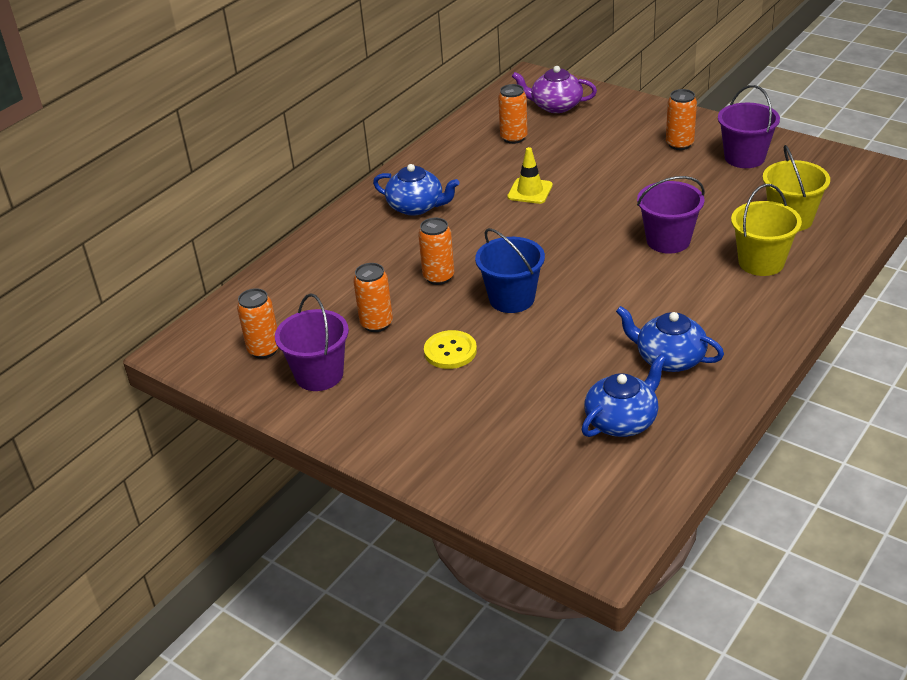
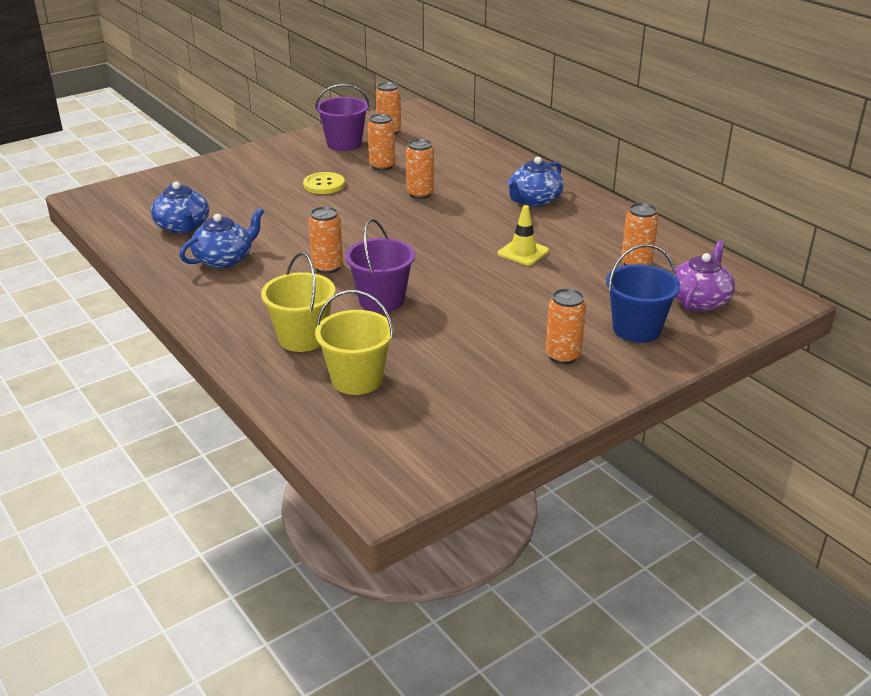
camera: 105 degrees right, 5 degrees down
blue bucket [475,228,545,313] -> blue bucket moved to [606,244,680,343]
purple bucket [718,85,780,168] -> none
none -> orange can [308,206,343,274]

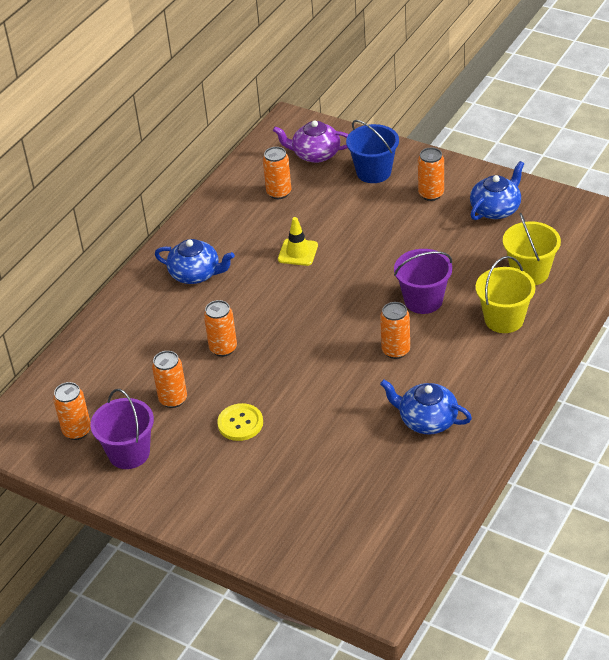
camera: 110 degrees left, 10 degrees up
blue teapot [151,182,209,234] -> blue teapot moved to [470,161,524,220]

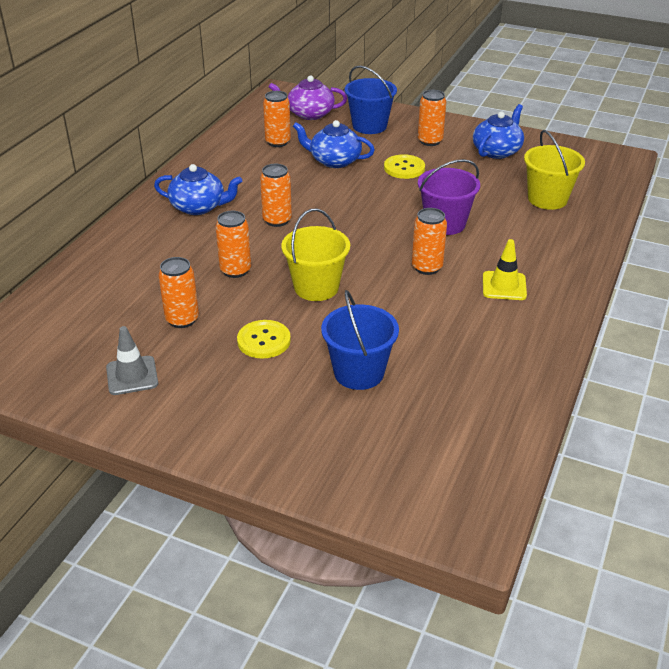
camera: 10 degrees left, 5 degrees down
orange can [53,382,91,440] -> orange can moved to [260,164,292,227]
purple bucket [90,389,154,469] -> grey traffic cone [106,326,158,395]
yellow traffic cone [278,217,318,266] -> yellow traffic cone moved to [483,239,527,300]
blue teapot [380,379,472,434] -> blue teapot moved to [293,120,375,168]
yellow bucket [476,256,536,333] -> yellow bucket moved to [281,209,350,301]
none -> blue bucket [321,290,399,390]
none -> yellow button [384,154,425,179]

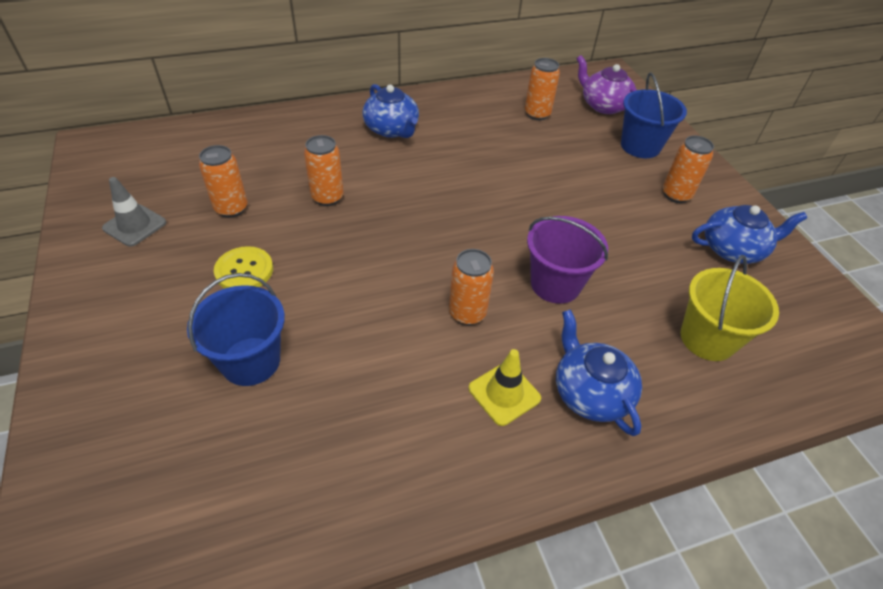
camera: 45 degrees right, 10 degrees up
orange can [260,164,292,227] -> none
yellow bucket [281,209,350,301] -> none
blue teapot [293,120,375,168] -> blue teapot moved to [556,309,642,436]
yellow button [384,154,425,179] -> none

